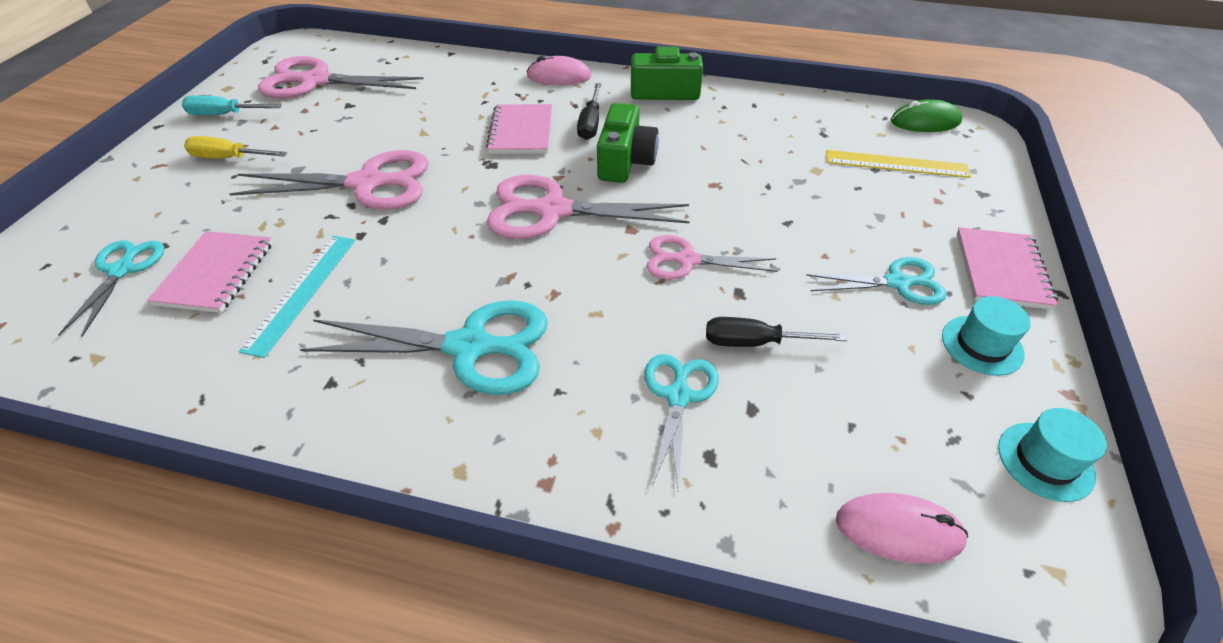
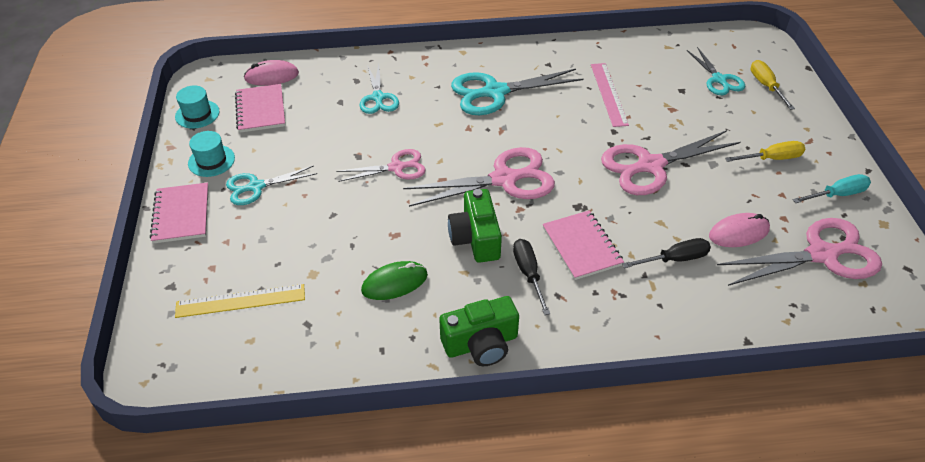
camera: 160 degrees right, 0 degrees up
pink notebook [147,231,273,313] -> pink notebook moved to [235,84,285,133]
turquoise ruler [239,236,355,358] -> pink ruler [591,63,629,127]
pink mouse [527,56,592,85] -> pink mouse moved to [709,213,770,247]
black screwdriver [706,317,847,347] -> black screwdriver moved to [622,238,711,268]
green mouse [891,99,962,132] -> green mouse moved to [361,261,428,300]
none -> yellow screwdriver [751,60,795,110]

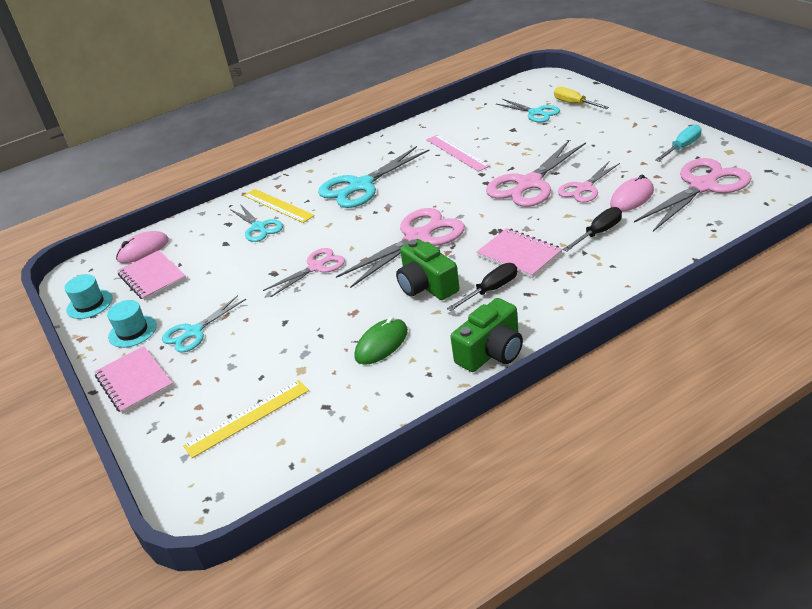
camera: 20 degrees left, 10 degrees down
black screwdriver [513,239,550,315] -> black screwdriver turned 90 degrees clockwise [447,263,517,311]
yellow screwdriver [725,141,805,162] -> none
none -> yellow ruler [243,189,315,223]
none -> pink scissors [558,162,620,203]

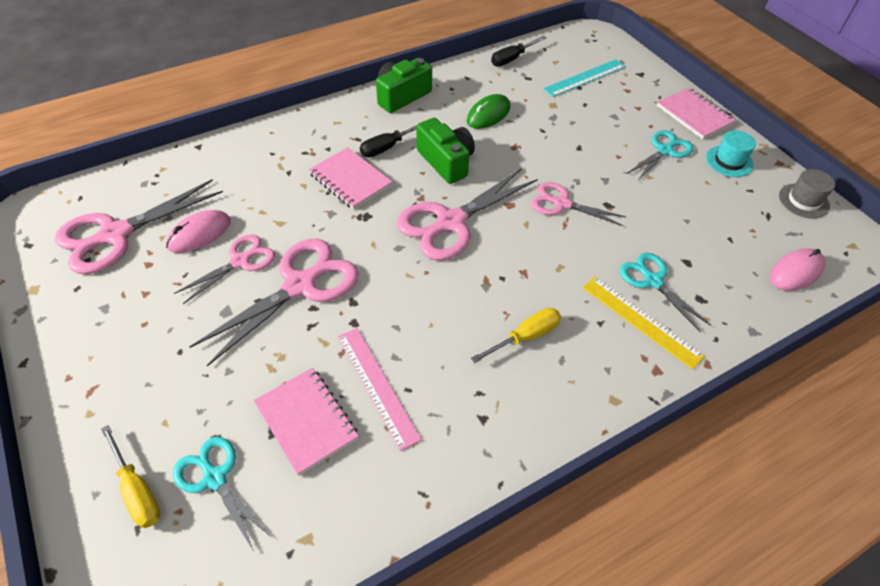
camera: 175 degrees right, 15 degrees up
turquoise hat [64,274,113,319] -> grey hat [779,169,835,219]
pink notebook [117,250,186,301] -> pink notebook moved to [254,368,359,476]
yellow ruler [183,380,309,458] -> turquoise ruler [543,59,626,97]
pink scissors [263,248,345,297] -> pink scissors turned 60 degrees clockwise [531,182,626,226]
turquoise scissors [318,146,430,208] -> yellow screwdriver [471,308,561,363]
black screwdriver [563,207,622,252] -> black screwdriver moved to [491,36,546,66]
turquoise screwdriver [655,124,702,162] -> none

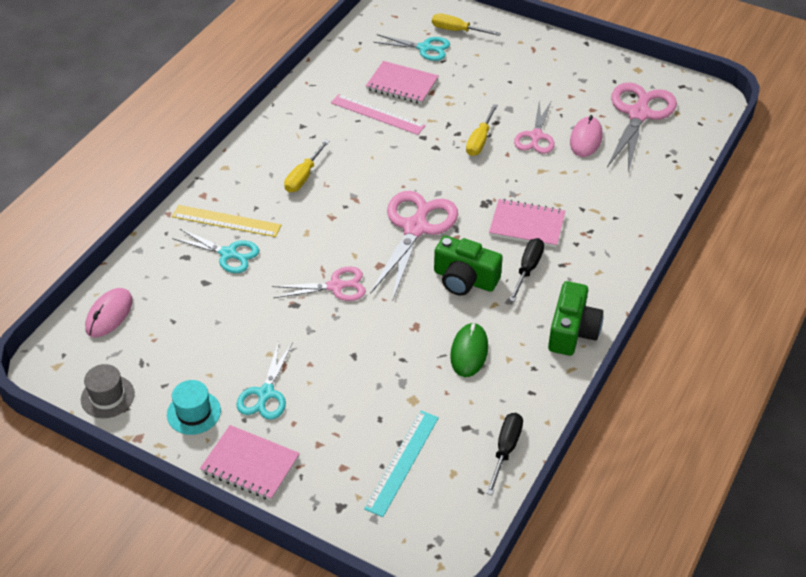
camera: 150 degrees right, 5 degrees down
pink scissors [189,239,359,366] -> yellow screwdriver [466,104,498,156]

